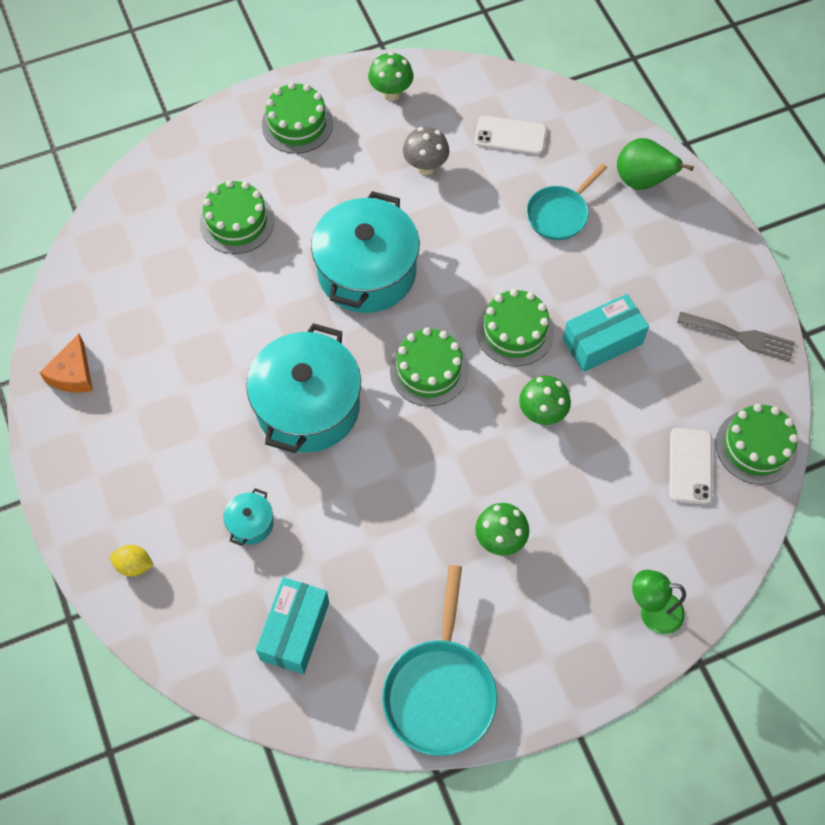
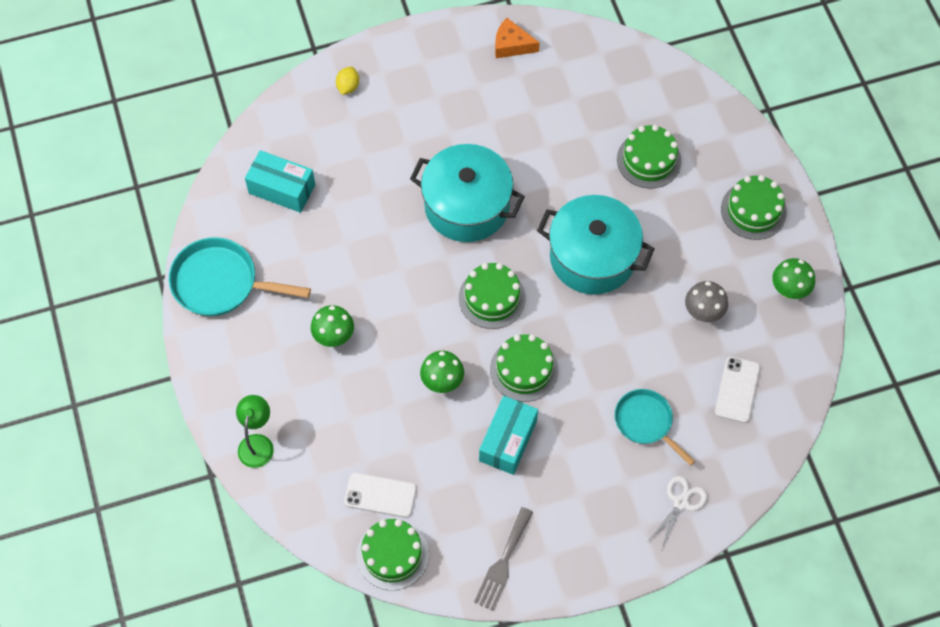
camera: 95 degrees right, 0 degrees up
turquoise pot [224,488,274,546] -> none
turquoise box [563,294,649,372] -> turquoise box turned 45 degrees clockwise [479,396,538,475]
green pear [617,138,694,190] -> white scissors [648,476,707,548]

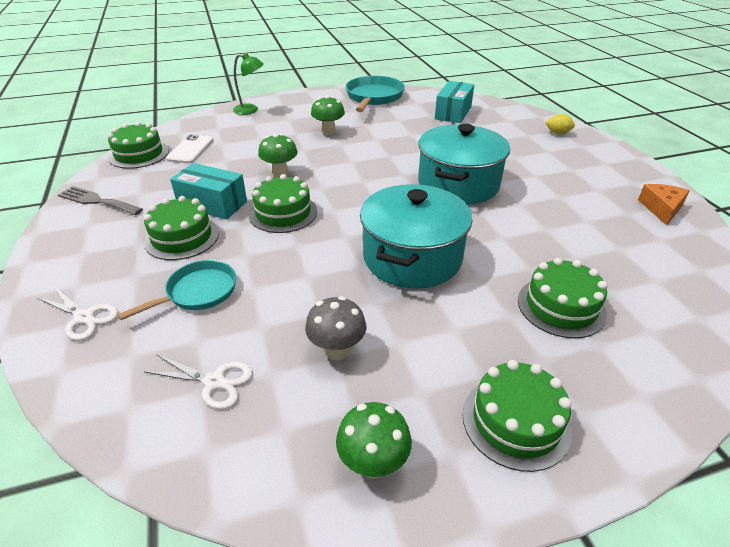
camera: 90 degrees right, 25 degrees down
green cake [459,263,526,329] -> green cake moved to [144,196,219,260]
white phone [715,356,760,423] -> white scissors [144,354,253,410]

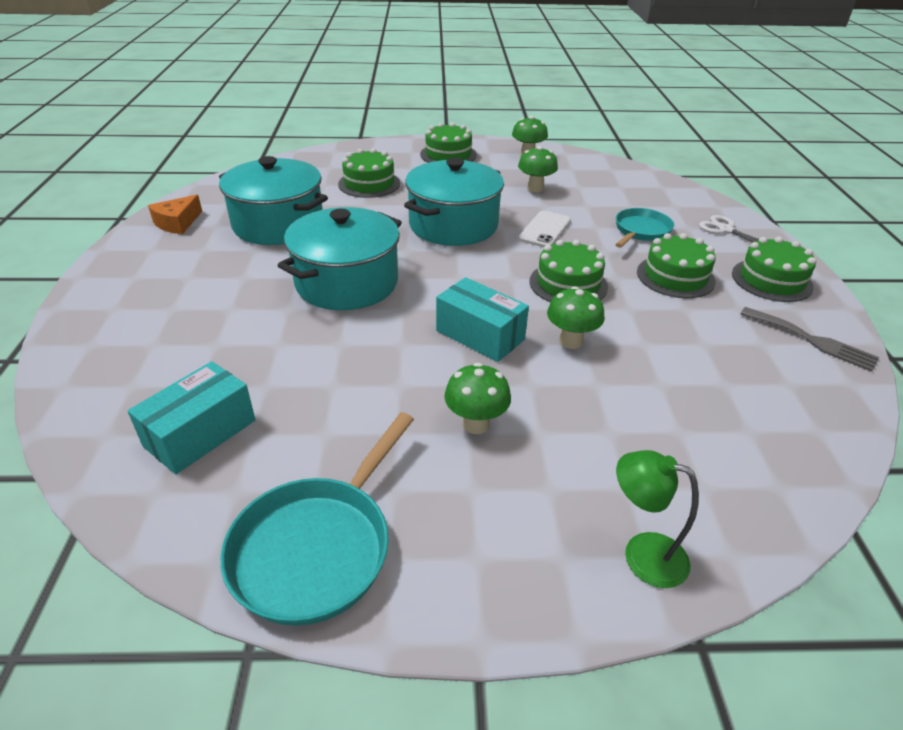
camera: 165 degrees left, 0 degrees up
green cake [107,122,169,169] -> green cake moved to [732,237,817,302]
turquoise pan [118,260,236,320] -> turquoise pan turned 150 degrees clockwise [615,208,674,248]
white scissors [144,354,253,410] -> none
white phone [166,134,214,163] -> white phone moved to [518,211,571,247]
turquoise box [170,163,247,219] -> turquoise box moved to [436,277,529,362]
grey mushroom [305,296,366,361] -> green mushroom [518,146,558,193]
yellow lemon [545,114,575,134] -> none
none -> turquoise pot [219,156,328,245]

